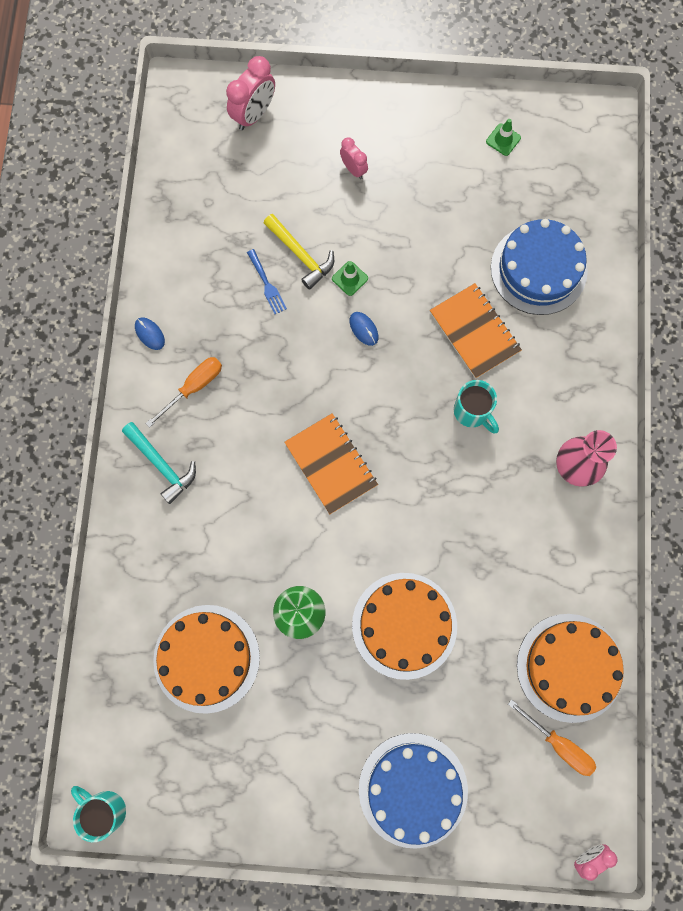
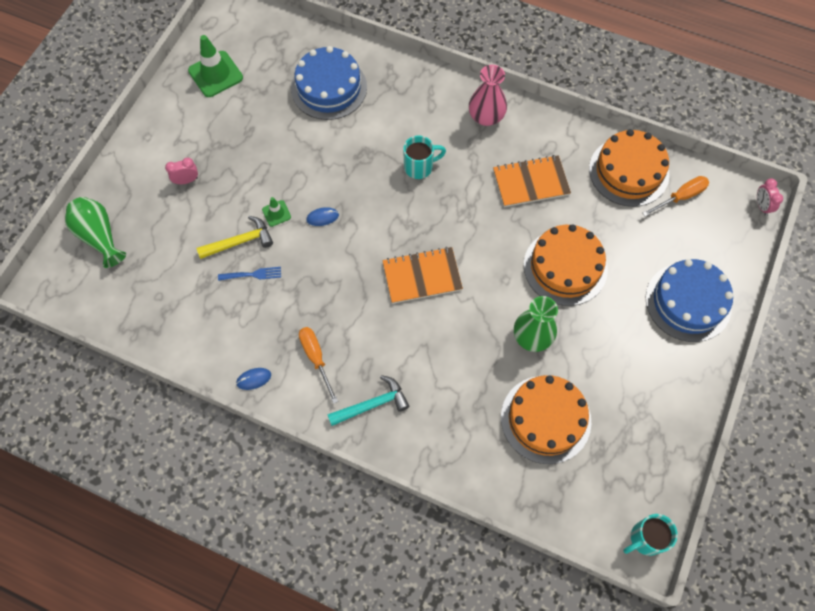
camera: 70 degrees left, 10 degrees down
pink clock [226,56,275,130] -> green vase [65,197,126,268]
orange notebook [430,283,522,379] -> orange notebook moved to [493,155,571,207]
green traffic cone [486,119,521,156] -> green traffic cone [188,35,243,97], size x1.97

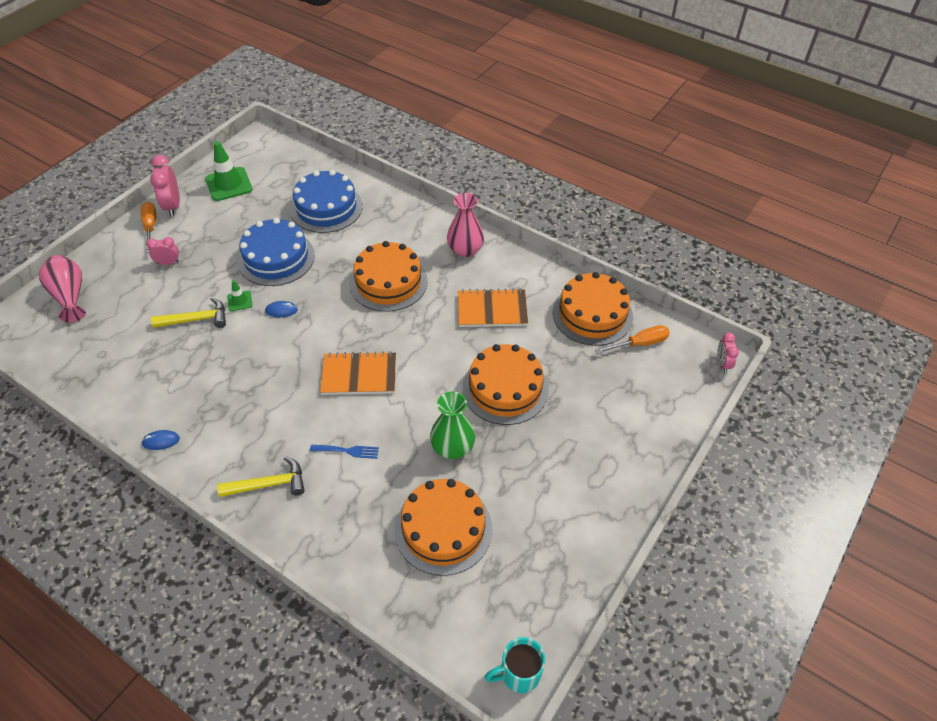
camera: 10 degrees right, 15 degrees down
green vase [65,197,126,268] -> pink vase [39,255,86,322]
blue fork [218,267,281,281] -> blue fork moved to [310,445,379,459]
orange screwdriver [299,327,338,404] -> orange screwdriver moved to [141,202,156,253]
turquoise hammer [327,375,410,426] -> yellow hammer [217,456,305,497]
turquoise mug [403,135,446,179] -> orange cake [350,241,428,312]
blue cake [645,259,733,342] -> blue cake moved to [238,218,315,286]
none -> pink clock [150,155,180,217]

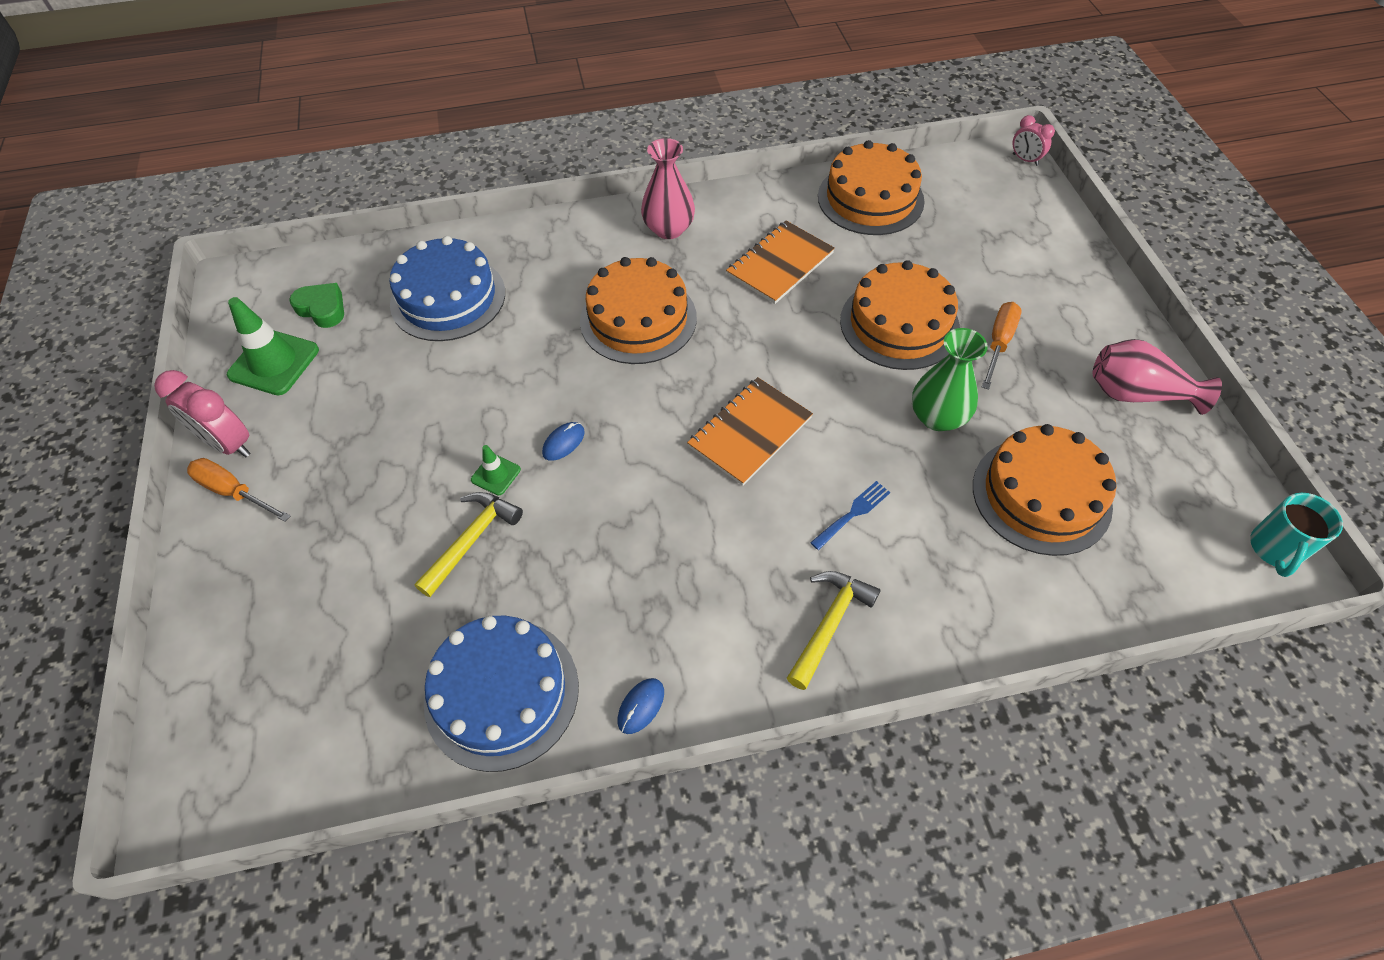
camera: 45 degrees left, 5 degrees up
pink vase [39,255,86,322] -> pink vase moved to [1093,339,1222,415]
pink clock [146,237,179,265] -> none
blue cake [238,218,315,286] -> blue cake moved to [424,616,579,772]
orange screwdriver [595,325,670,354] -> orange screwdriver moved to [982,302,1022,390]
none -> green heart [289,283,344,328]

